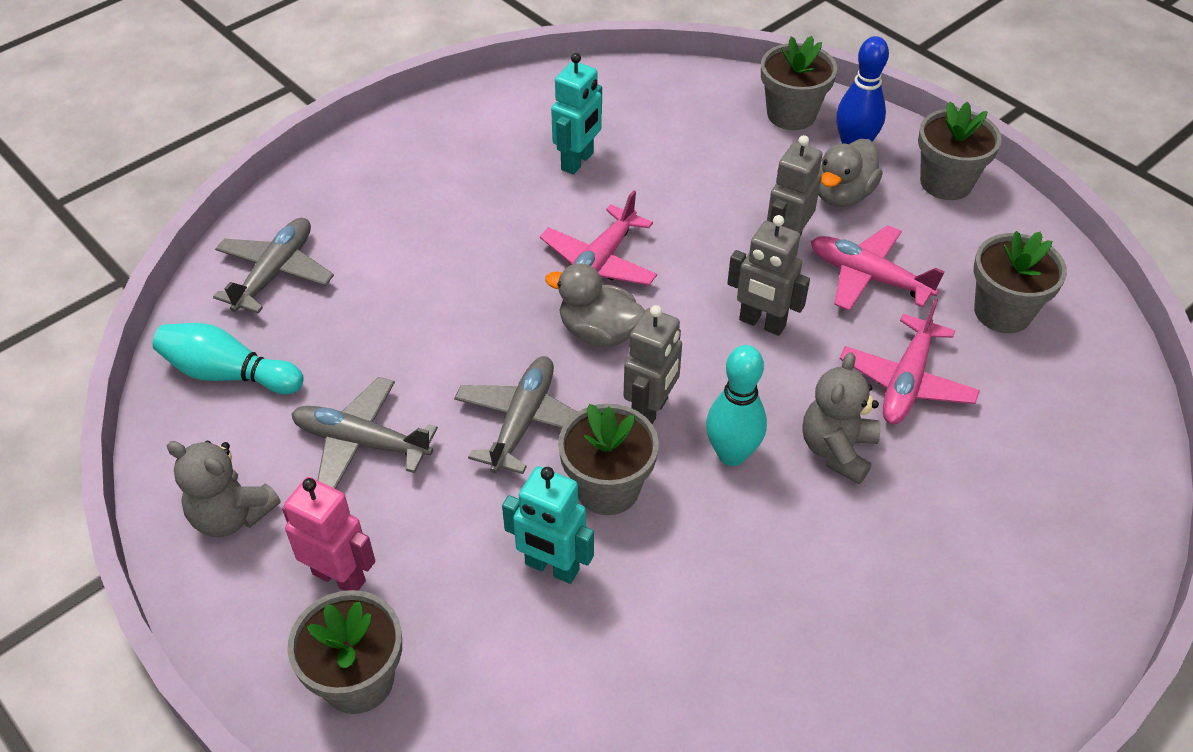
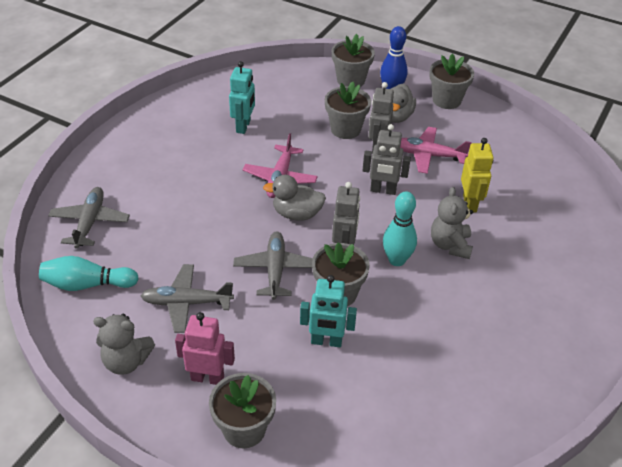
camera: 20 degrees left, 5 degrees down
pink plane [840,299,980,424] -> yellow robot [461,138,494,212]
grey flower pot [974,231,1067,333] -> grey flower pot moved to [325,82,371,139]

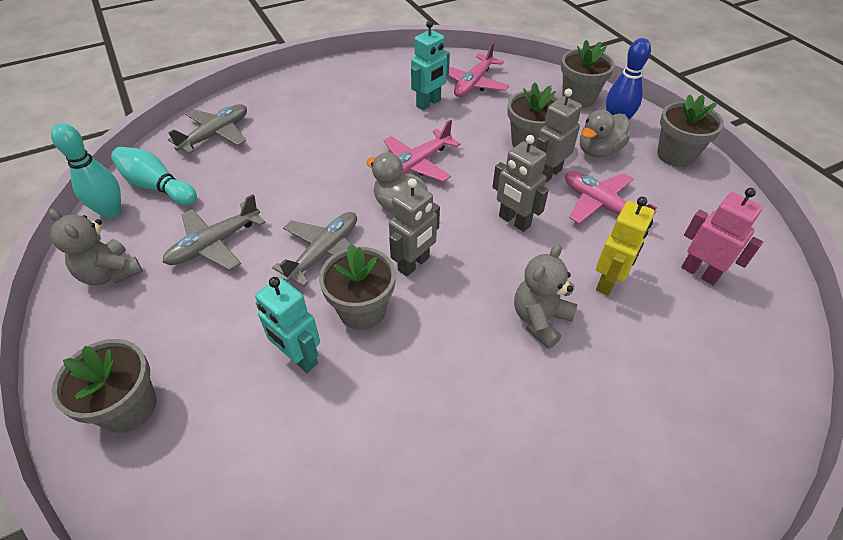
camera: 35 degrees right, 5 degrees up
grey plane [141,264,234,333] -> grey plane turned 75 degrees counterclockwise [162,194,266,270]
pink robot [175,312,235,385] -> pink robot moved to [681,188,763,286]
turquoise bowling pin [383,191,417,266] -> turquoise bowling pin moved to [51,123,121,218]
none -> pink plane [448,42,510,97]

